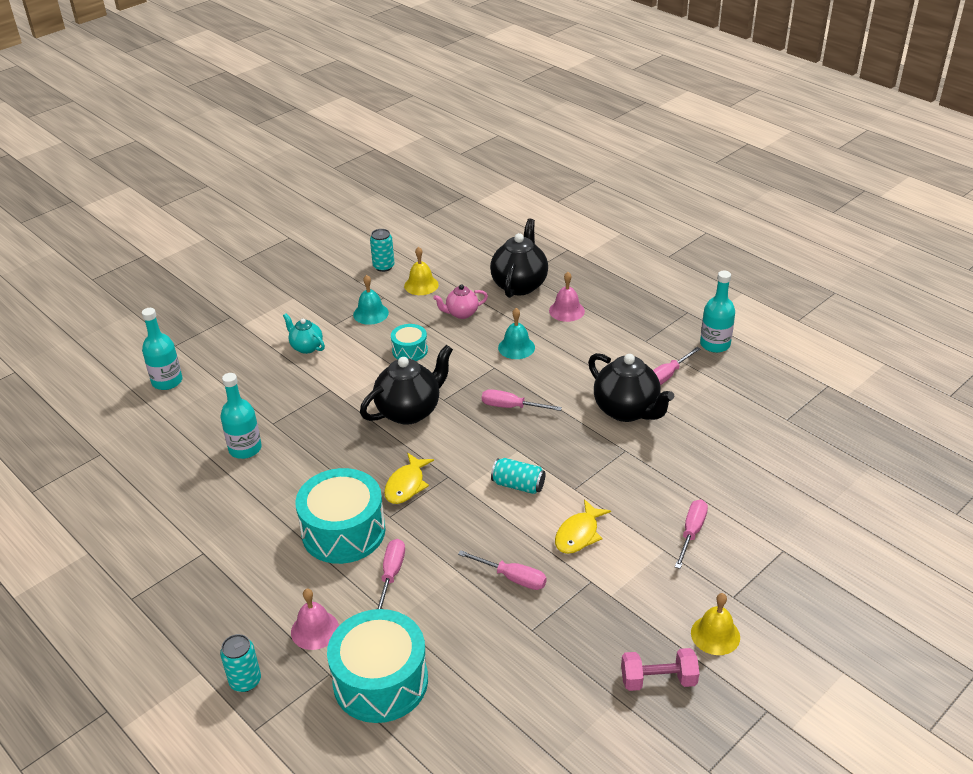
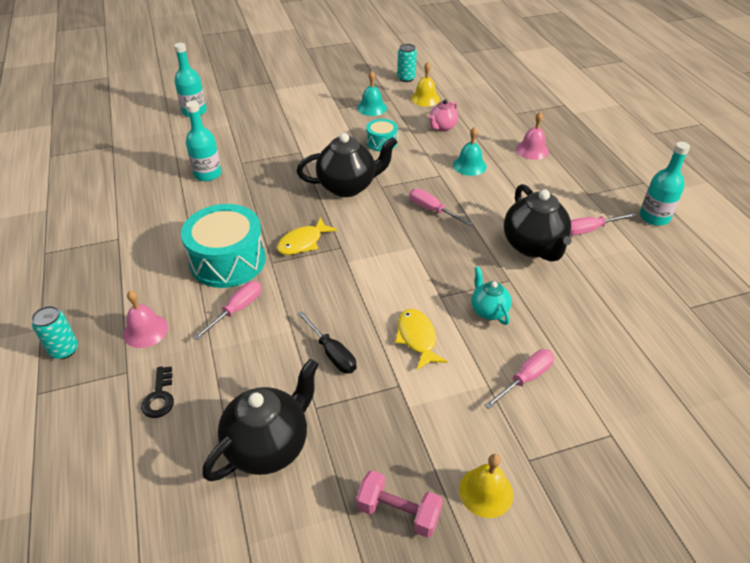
camera: 25 degrees right, 5 degrees up
turquoise teapot [283,313,325,354] -> turquoise teapot moved to [471,267,511,325]
turquoise drum [327,609,428,723] -> black key [141,367,174,418]
pink teapot [433,284,488,319] -> pink teapot turned 60 degrees counterclockwise [429,99,458,132]
pink screwdriver [458,550,547,590] -> black screwdriver [297,311,357,374]
black teapot [490,219,548,298] -> black teapot moved to [202,359,319,481]
turquoise can [491,458,545,494] -> none
yellow fish [555,499,611,554] -> yellow fish turned 105 degrees clockwise [395,309,447,370]

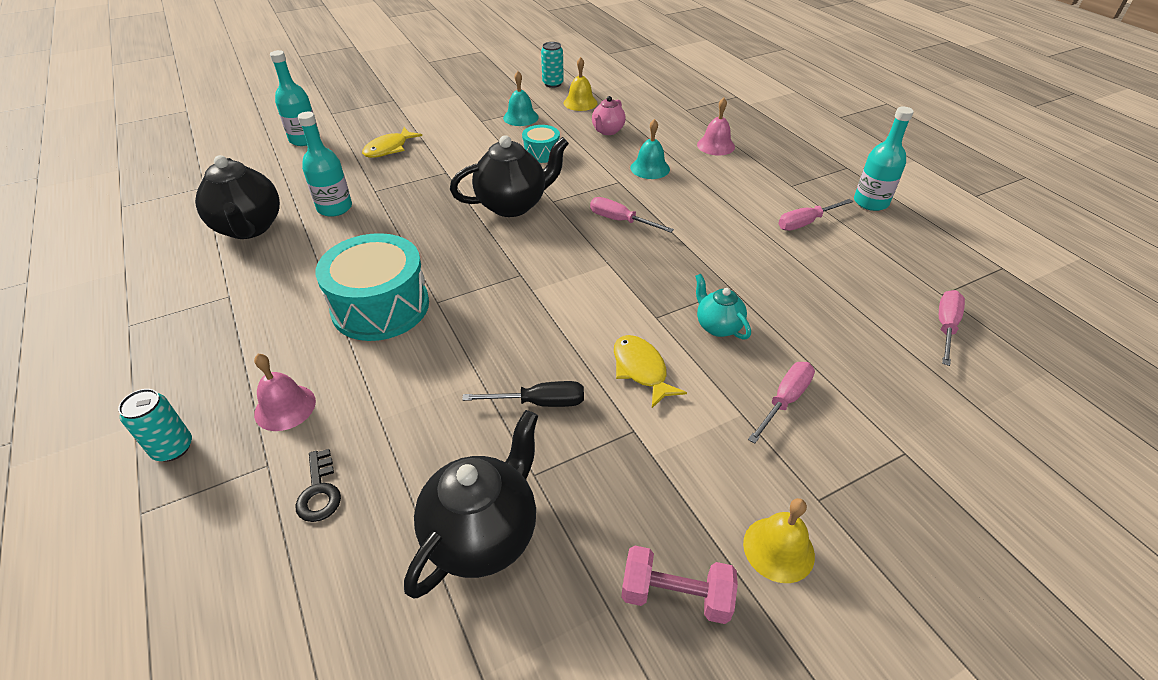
camera: 10 degrees left, 0 degrees up
pink screwdriver [193,281,261,340] -> pink screwdriver moved to [939,290,965,366]
yellow fish [277,217,337,255] -> yellow fish moved to [362,127,422,158]
black screwdriver [297,311,357,374] -> black screwdriver turned 45 degrees counterclockwise [462,381,584,407]
black teapot [504,184,572,262] -> black teapot moved to [195,155,280,239]

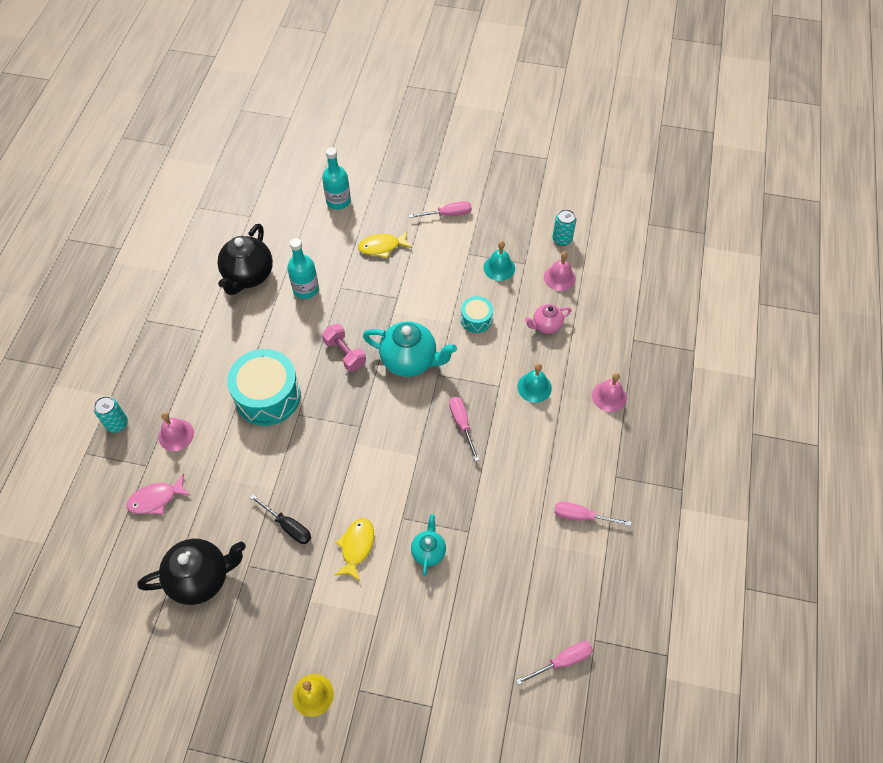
camera: 40 degrees right, 15 degrees up
black key [295,449,341,522] -> pink fish [126,474,191,515]
black teapot [450,135,569,217] -> turquoise teapot [363,321,457,377]
yellow bell [563,57,598,111] -> pink bell [544,251,576,291]
pink dumbbell [621,545,738,624] -> pink dumbbell moved to [322,324,366,372]
pink screwdriver [748,362,815,444] -> pink screwdriver moved to [409,201,472,218]
turquoise bottle [854,107,914,211] -> none

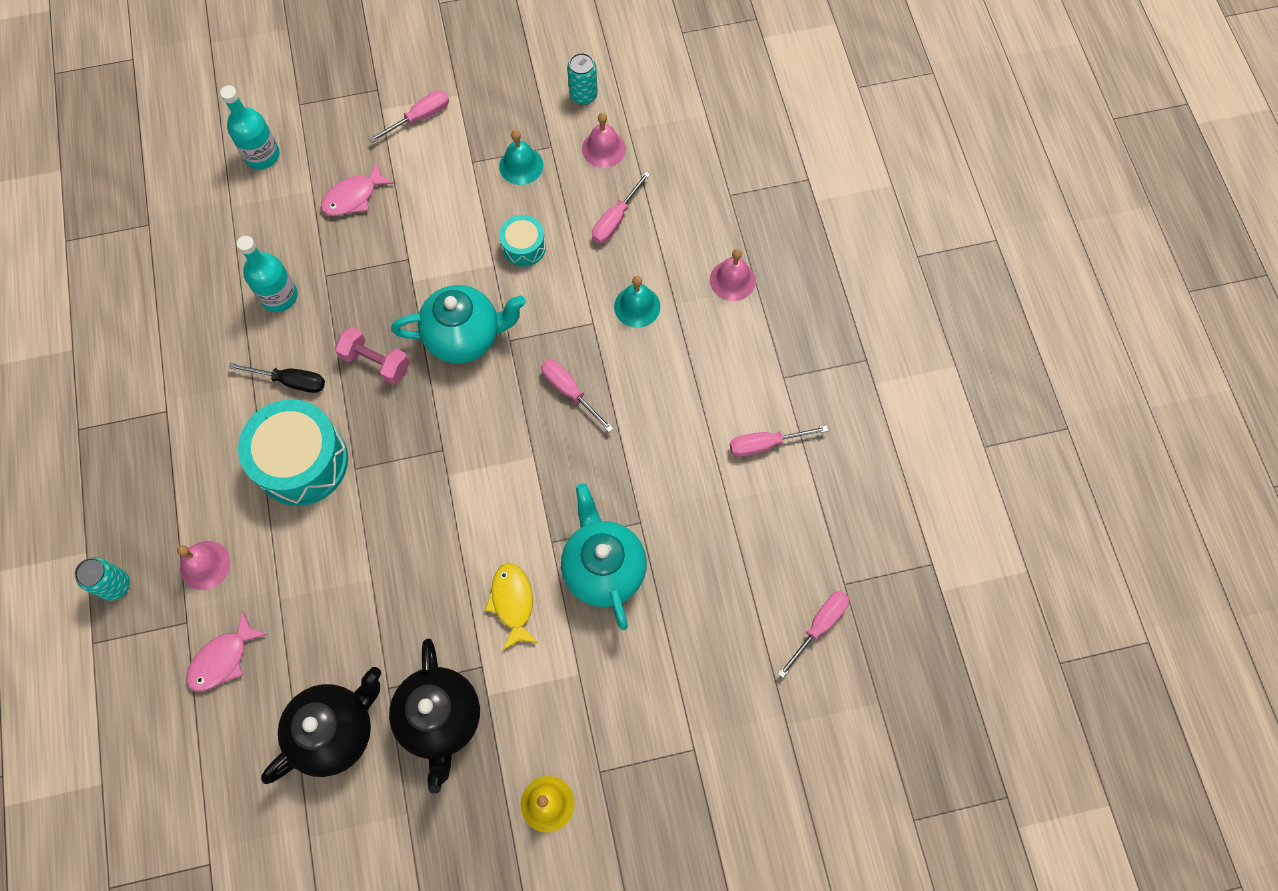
camera: 25 degrees left, 10 degrees up
black teapot [217,224,273,295] -> black teapot moved to [389,638,480,794]
black screwdriver [250,495,311,544] -> black screwdriver moved to [228,363,325,393]
yellow fish [358,231,412,258] -> pink fish [321,162,395,216]
turquoise teapot [411,514,446,576] -> turquoise teapot [561,483,647,630], size x1.81
pink teapot [525,304,572,334] -> pink screwdriver [592,172,650,244]

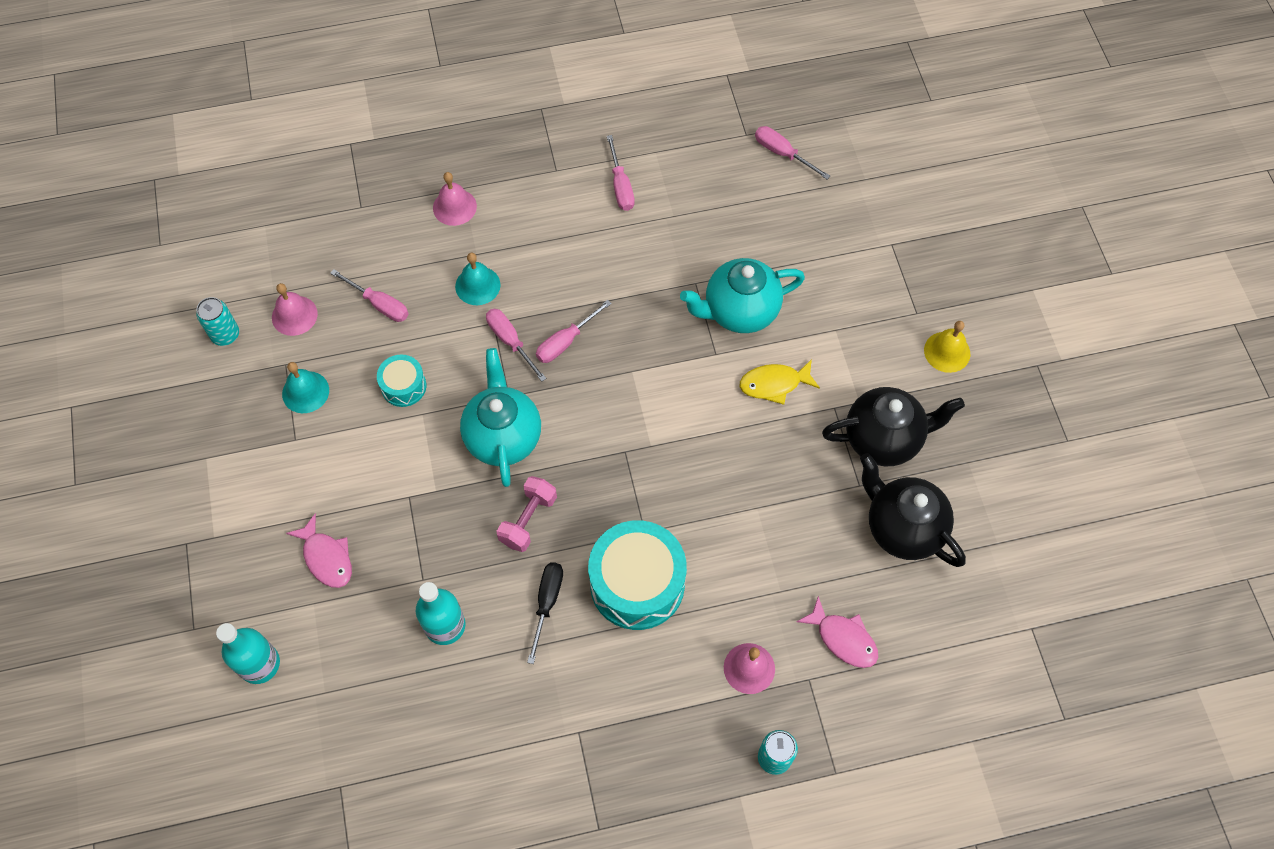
camera: 90 degrees left, 5 degrees down
pink screwdriver [369,90,449,143] -> pink screwdriver moved to [486,308,547,382]

